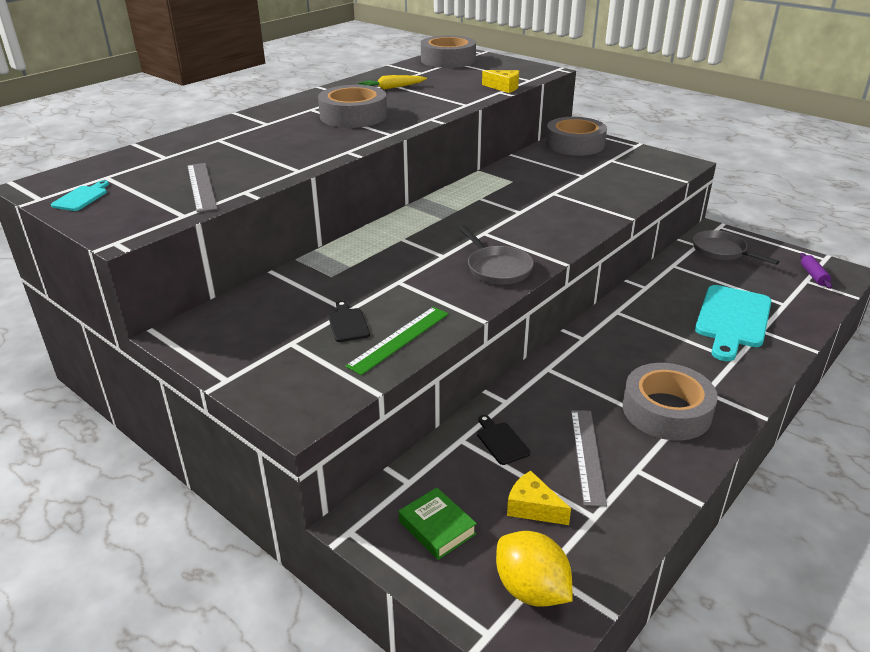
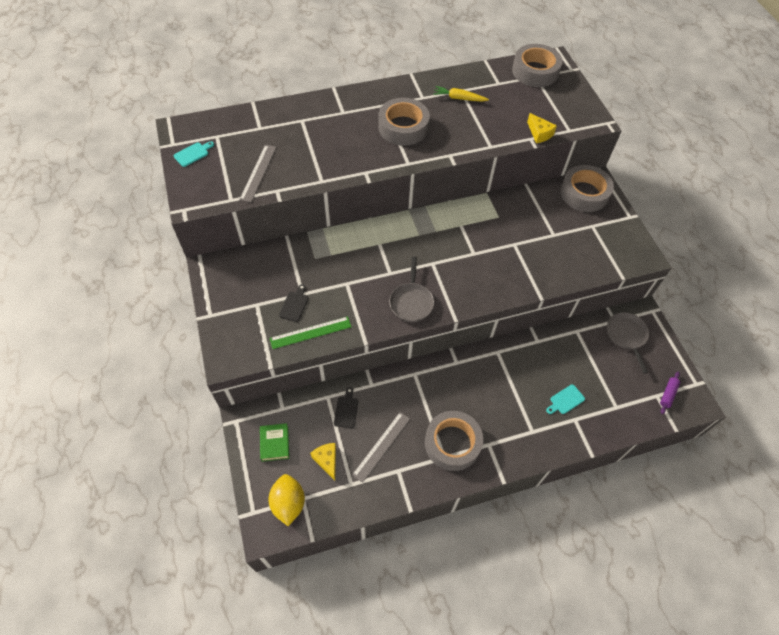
camera: 30 degrees right, 25 degrees up
turquoise cutting board [695,285,772,361] -> turquoise cutting board [546,384,585,414], size x0.45

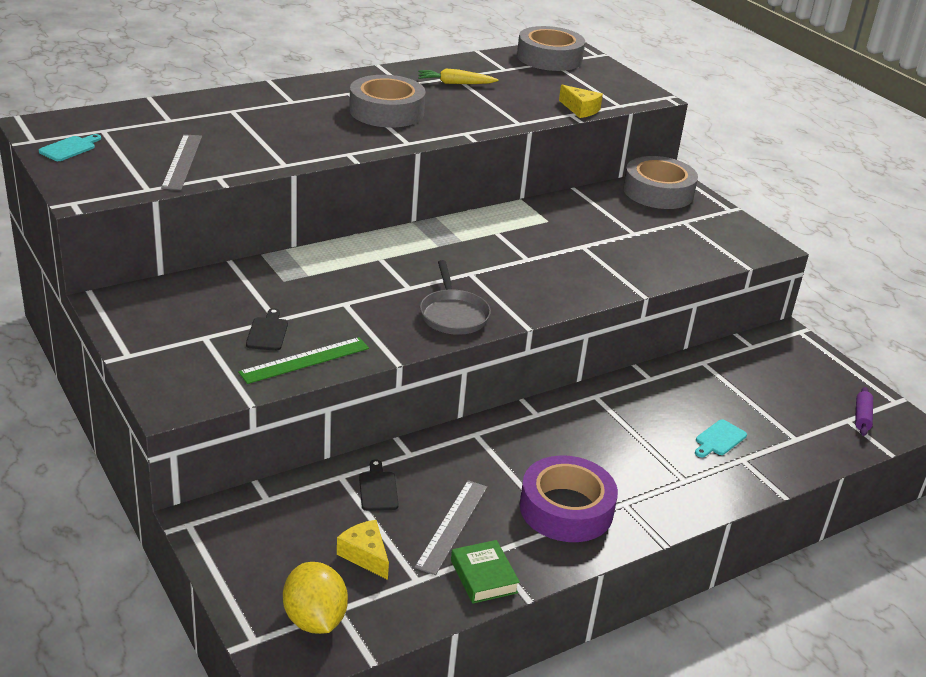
camera: 15 degrees left, 25 degrees down
green book [260,423,289,462] -> green book moved to [451,540,520,603]
grey tape [425,411,483,471] -> purple tape [520,455,618,542]
grey pan [607,312,649,374] -> none

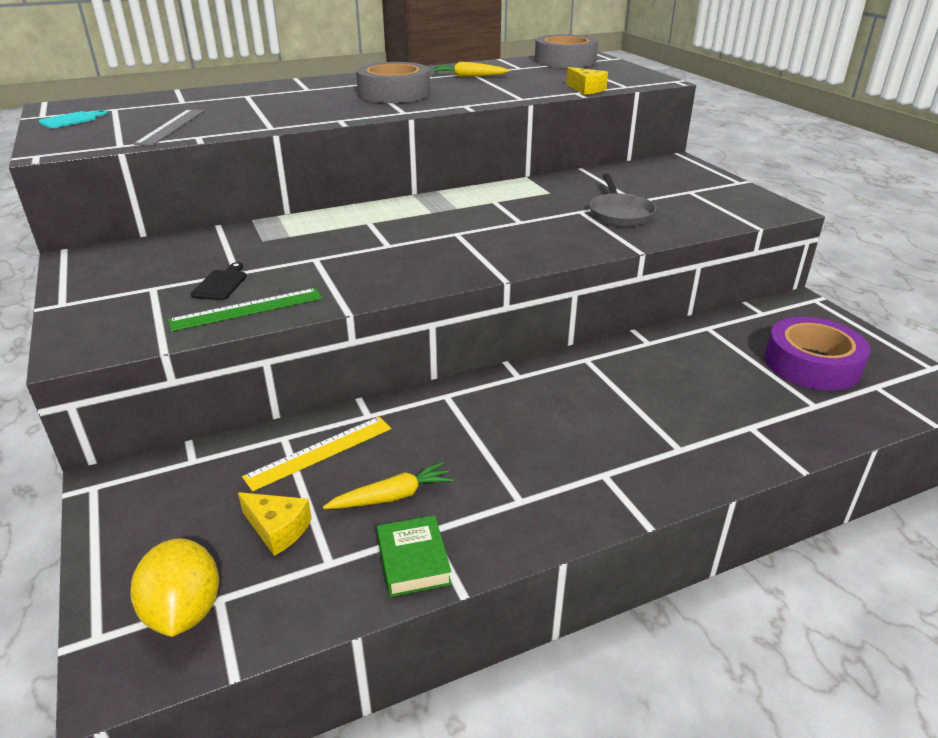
camera: 10 degrees right, 0 degrees up
yellow cheese [337,520,389,580] -> yellow cheese turned 150 degrees clockwise [238,492,312,556]
black cutting board [359,459,399,511] -> yellow ruler [242,417,391,491]
grey ruler [414,480,487,575] -> yellow carrot [323,462,454,509]
grey pan [420,260,491,335] -> grey pan moved to [589,173,656,226]
purple tape [520,455,618,542] -> purple tape moved to [765,317,870,391]
grey tape [623,156,698,209] -> none
turquoise cutting board [695,419,747,457] -> none
purple rolling pin [855,387,873,436] -> none

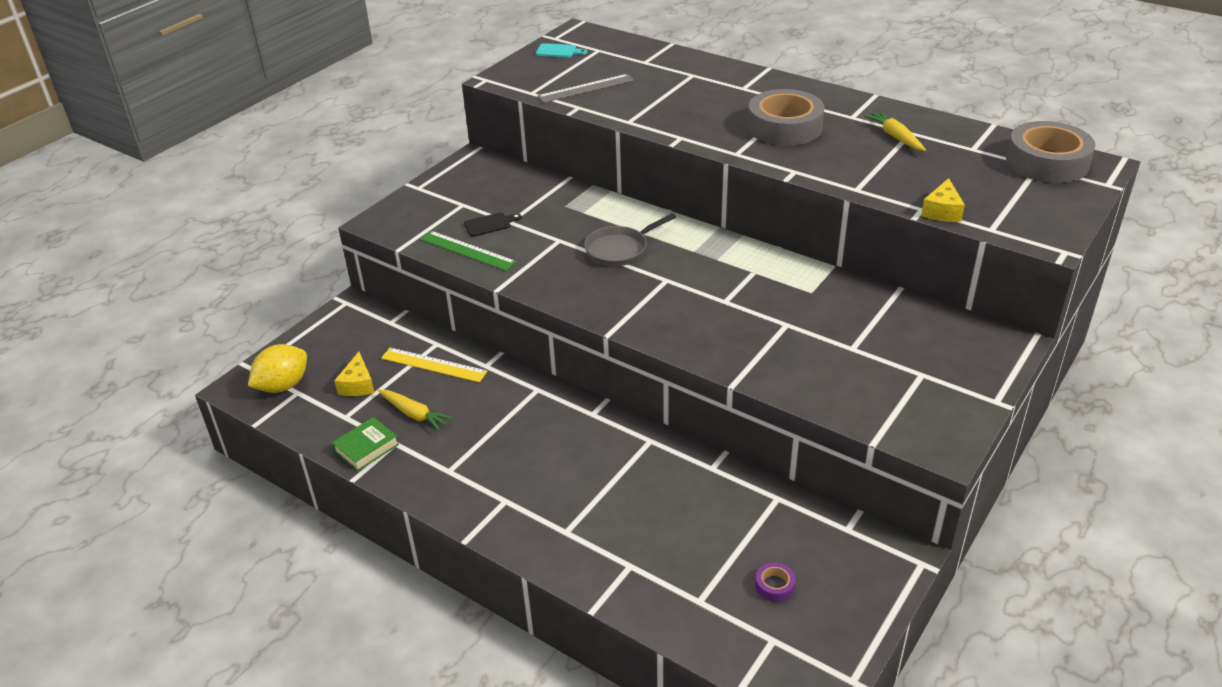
camera: 60 degrees right, 5 degrees up
grey pan [589,173,656,226] -> grey pan moved to [584,213,676,266]
purple tape [765,317,870,391] -> purple tape [755,562,796,602], size x0.40

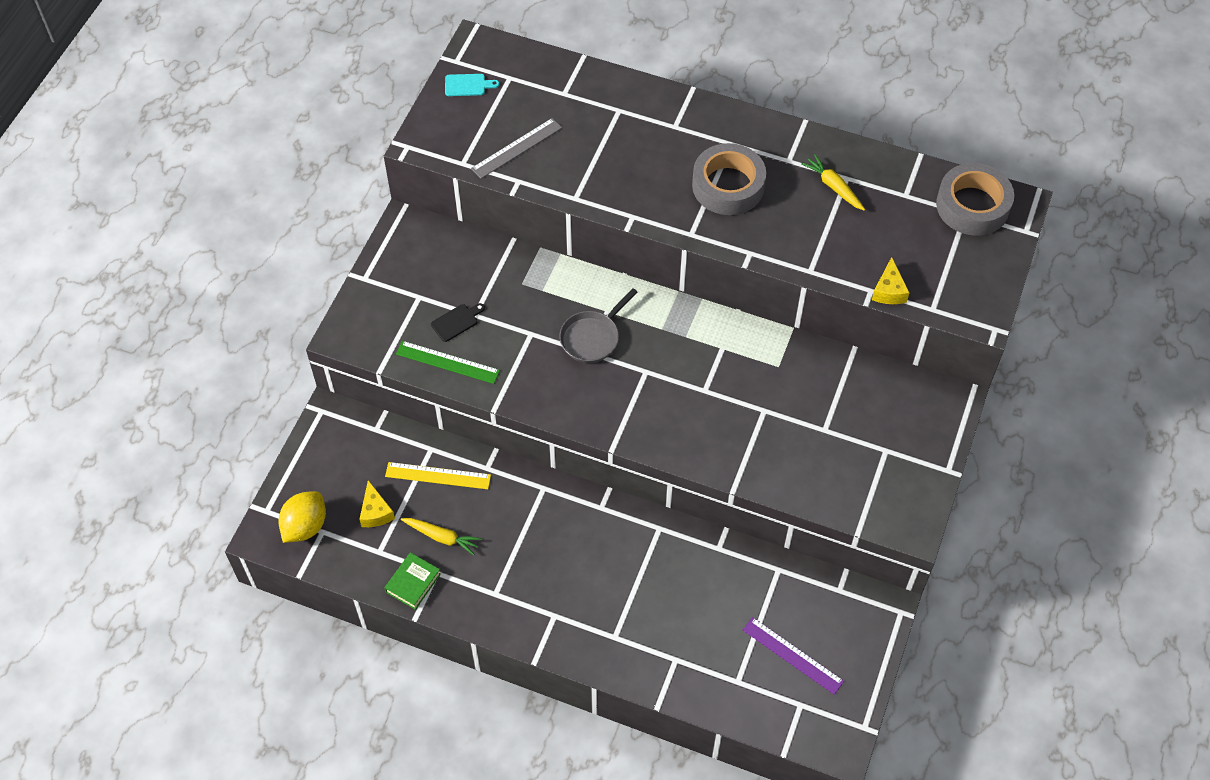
camera: 15 degrees left, 20 degrees up
purple tape [755,562,796,602] -> purple ruler [743,617,844,695]

